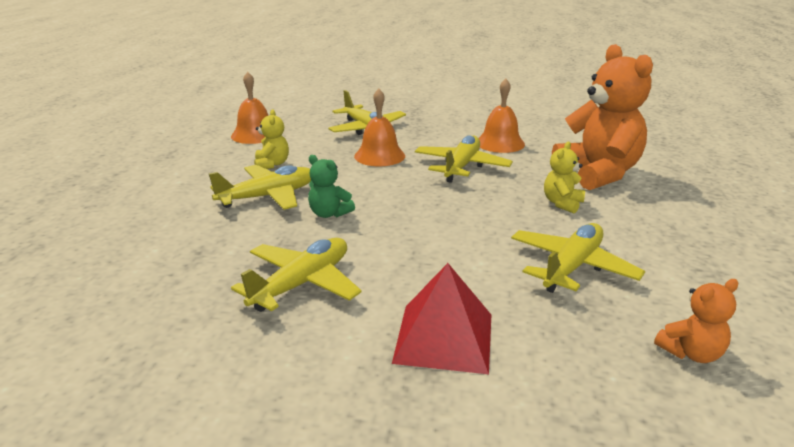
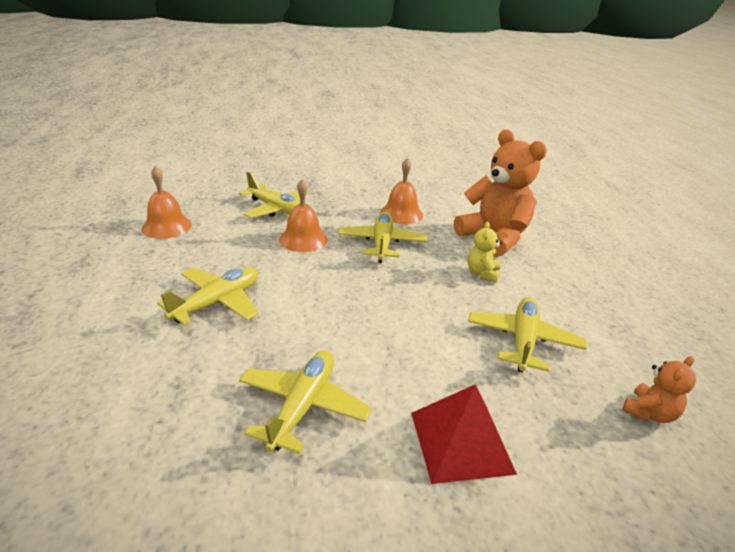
camera: 20 degrees left, 5 degrees up
yellow teddy bear [254,109,289,169] -> none
green teddy bear [308,155,355,218] -> none

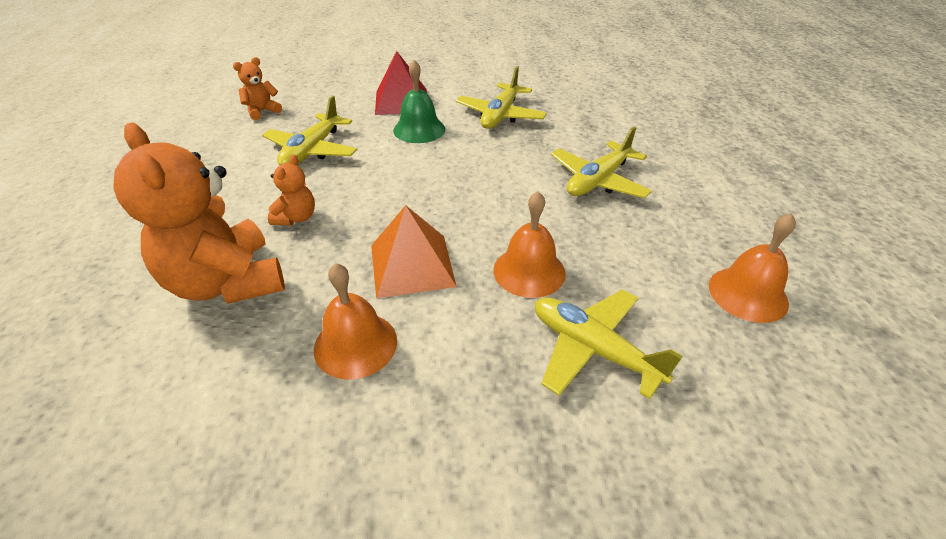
camera: 175 degrees left, 10 degrees up
yellow plane [338,212,427,263] -> orange pyramid [371,205,457,298]
yellow teddy bear [468,222,502,283] -> orange teddy bear [268,155,315,225]
none -> green bell [393,60,445,143]

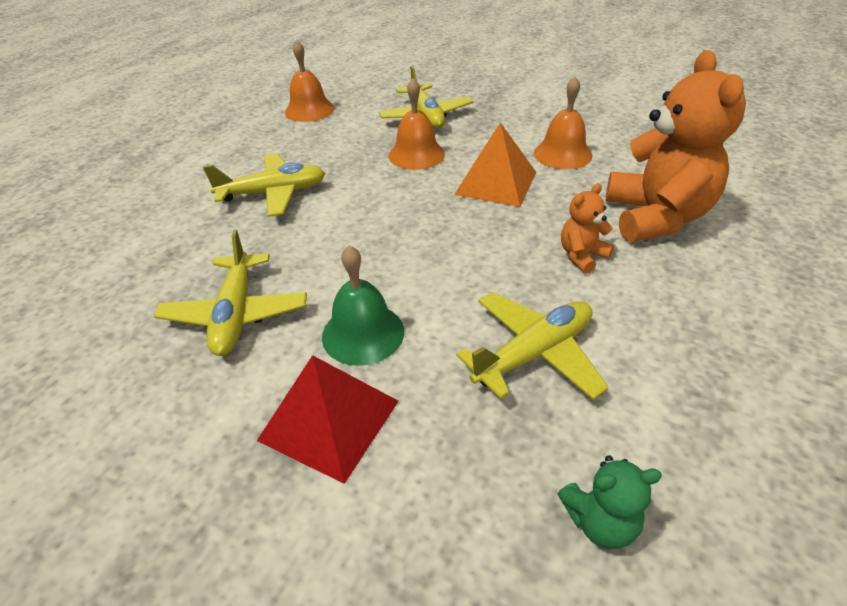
camera: 145 degrees left, 0 degrees up
orange teddy bear [233,57,282,120] -> green teddy bear [558,455,662,549]
yellow plane [456,66,547,129] -> yellow plane turned 120 degrees clockwise [154,230,307,356]

